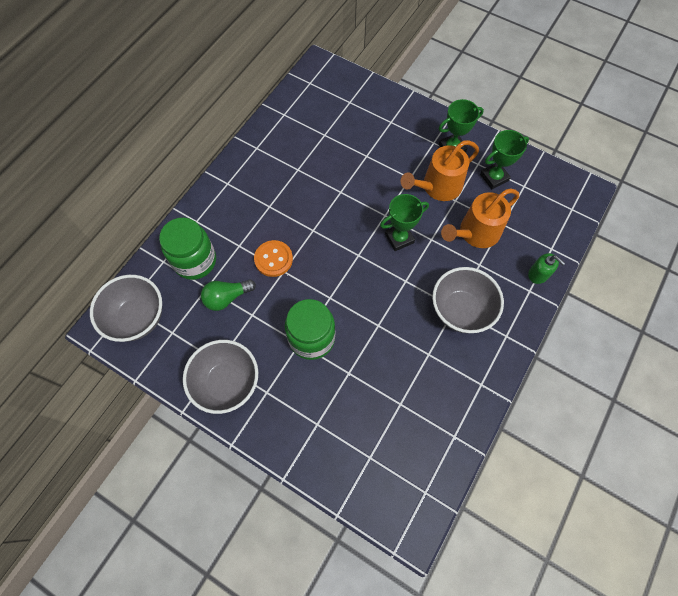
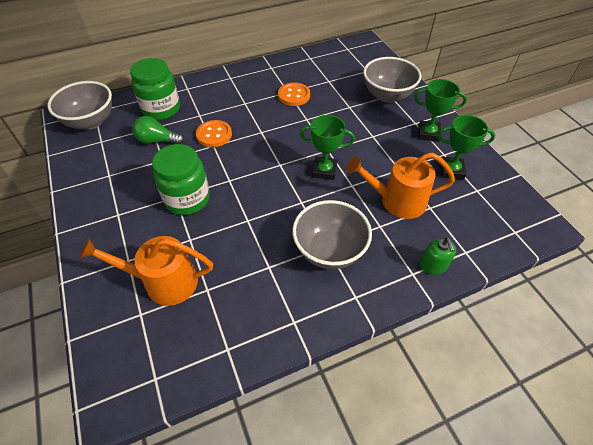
camera: 35 degrees right, 15 degrees down
grey bowl [183,340,258,414] -> grey bowl moved to [363,57,421,103]
orange watering can [401,140,479,201] -> orange watering can moved to [79,236,213,306]
none -> orange button [278,83,310,106]

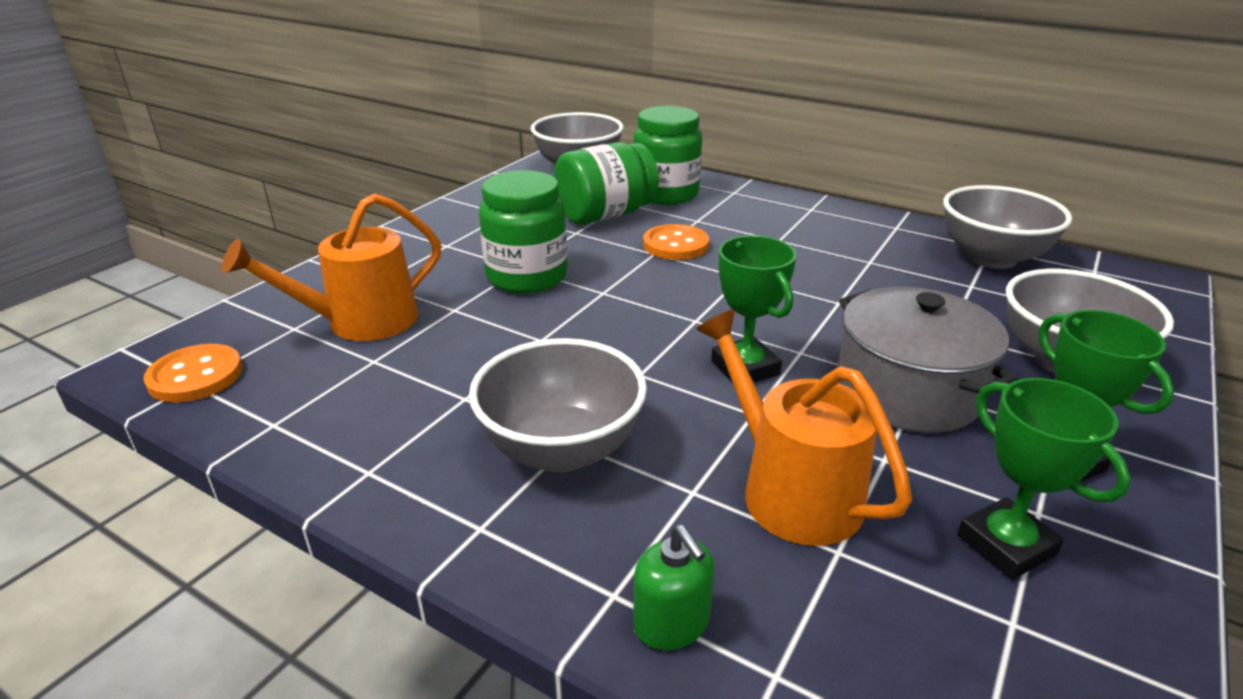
camera: 55 degrees right, 20 degrees down
orange watering can [79,236,213,306] -> orange watering can turned 90 degrees counterclockwise [222,193,441,341]
green light bulb [133,116,184,144] -> green jar [554,142,659,225]
orange button [278,83,310,106] -> orange button moved to [143,344,243,403]
green soap dispenser [420,237,456,275] -> green soap dispenser turned 75 degrees counterclockwise [633,525,714,650]
none -> grey pot [837,287,1018,433]
none -> grey bowl [943,185,1072,269]

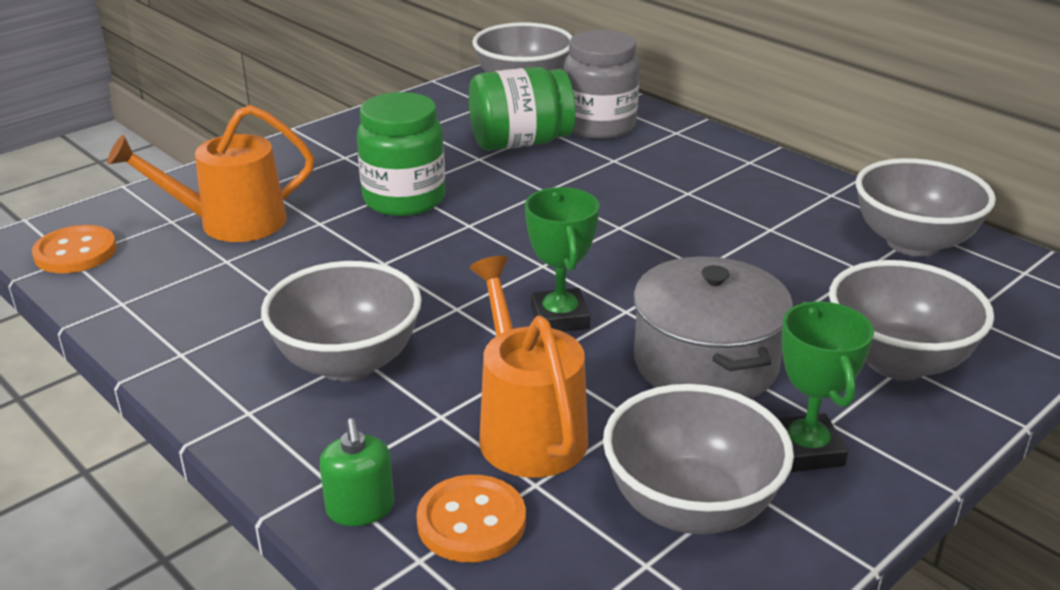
camera: 15 degrees right, 0 degrees up
green jar [634,106,702,205] -> grey jar [564,30,640,139]
orange button [643,224,709,260] -> orange button moved to [416,475,526,562]
green trophy [957,378,1131,580] -> grey bowl [603,384,794,534]

